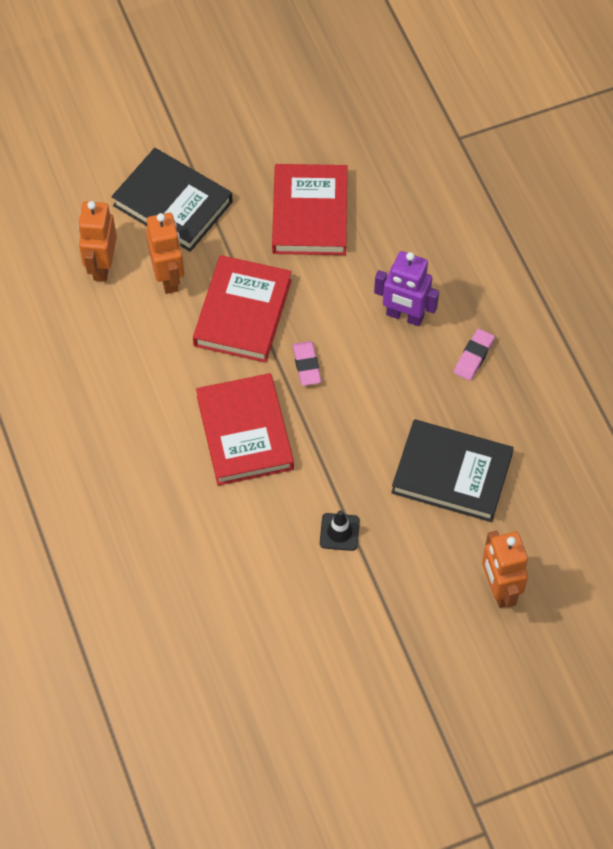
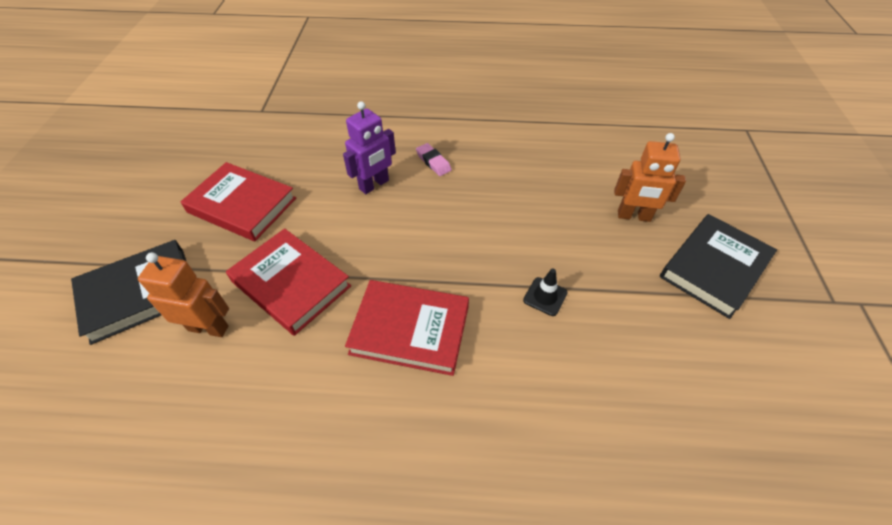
camera: 65 degrees left, 10 degrees down
orange robot [78,201,117,282] -> none
pink eraser [292,341,321,386] -> none
black book [391,419,514,522] -> black book moved to [660,214,777,319]

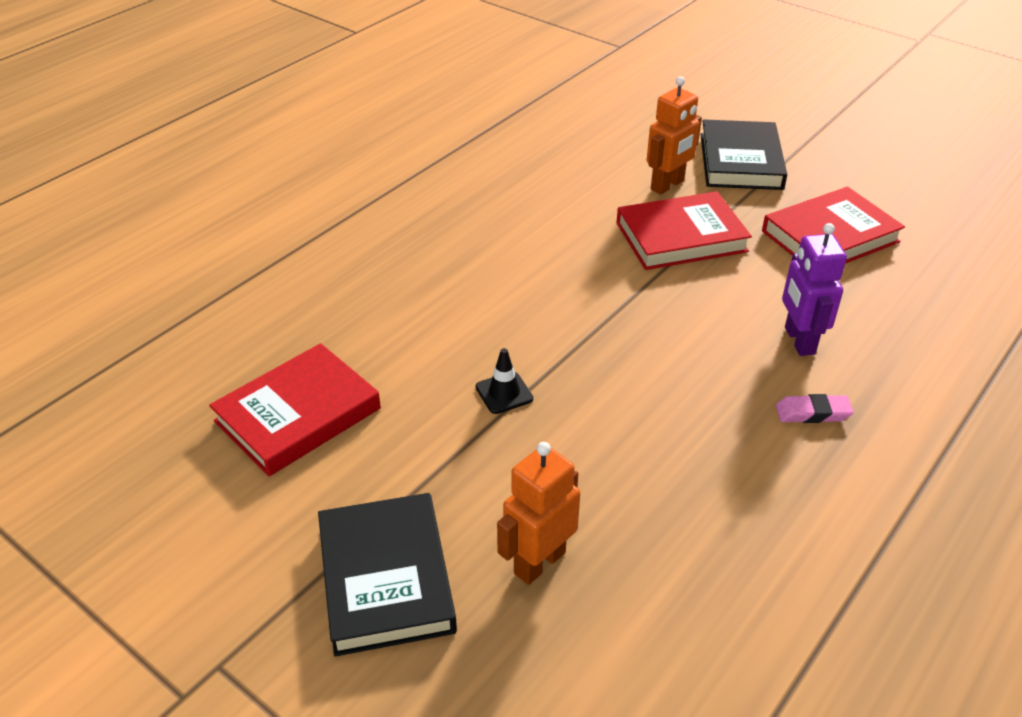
camera: 125 degrees right, 10 degrees down
red book [345,280,469,376] -> red book moved to [209,343,381,476]

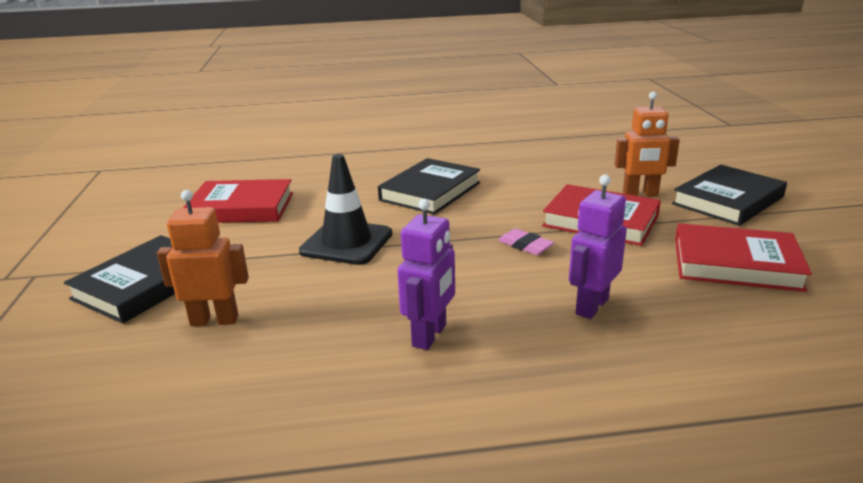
camera: 45 degrees right, 15 degrees down
black traffic cone [476,348,533,414] -> black traffic cone [299,154,392,265], size x2.05
pink eraser [776,394,854,423] -> pink eraser moved to [498,229,554,255]
none -> black book [378,158,480,214]
none -> purple robot [397,199,455,350]

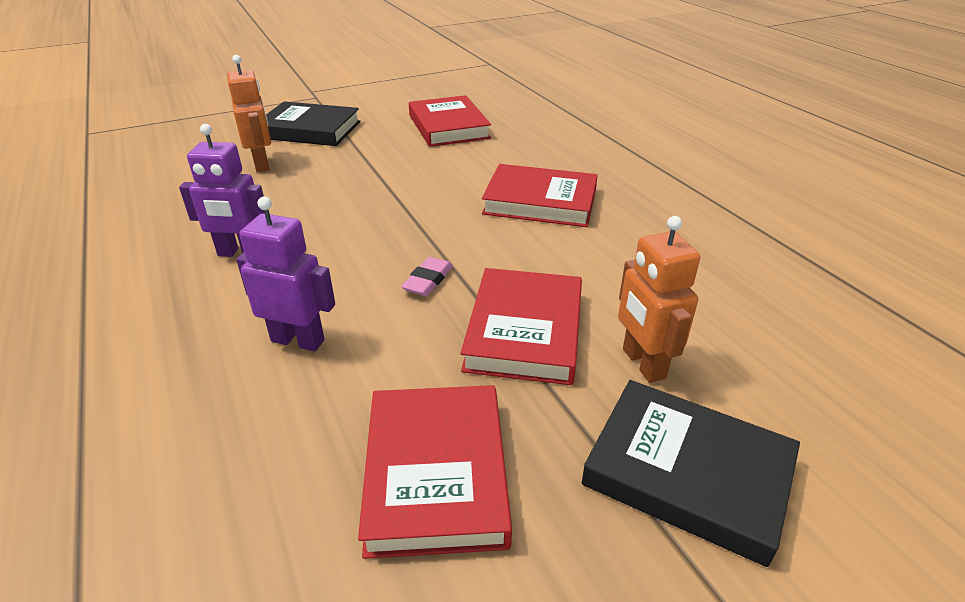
camera: 70 degrees right, 10 degrees up
black traffic cone [299,154,392,265] -> none
black book [378,158,480,214] -> red book [482,164,598,227]

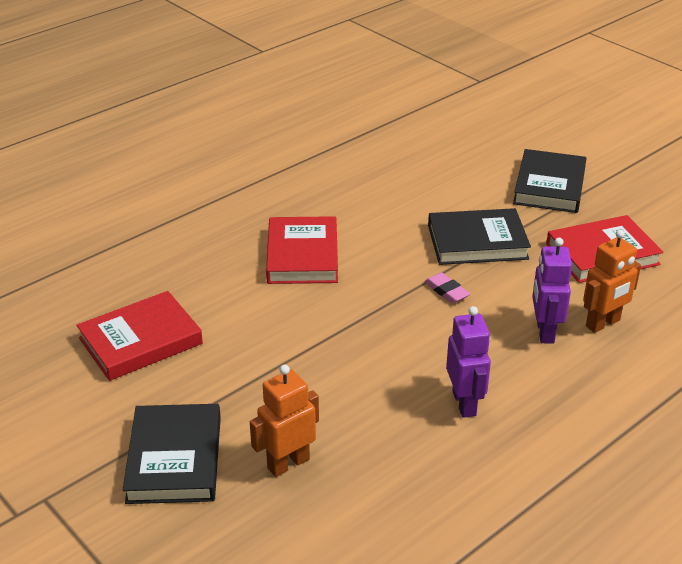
camera: 105 degrees left, 0 degrees up
pink eraser [401,257,453,296] -> pink eraser turned 45 degrees clockwise [424,272,470,303]
red book [461,268,582,385] -> black book [428,208,531,265]
orange robot [618,216,700,383] -> orange robot moved to [583,229,641,333]

